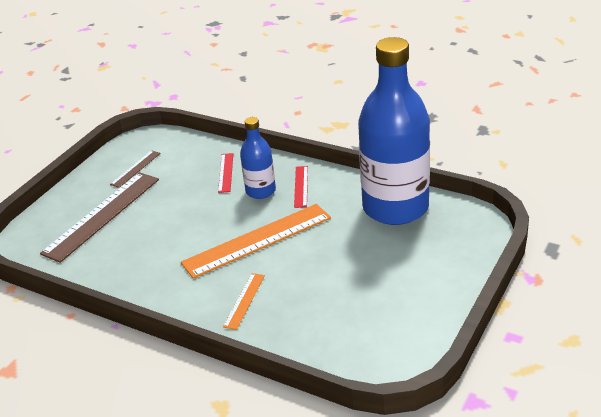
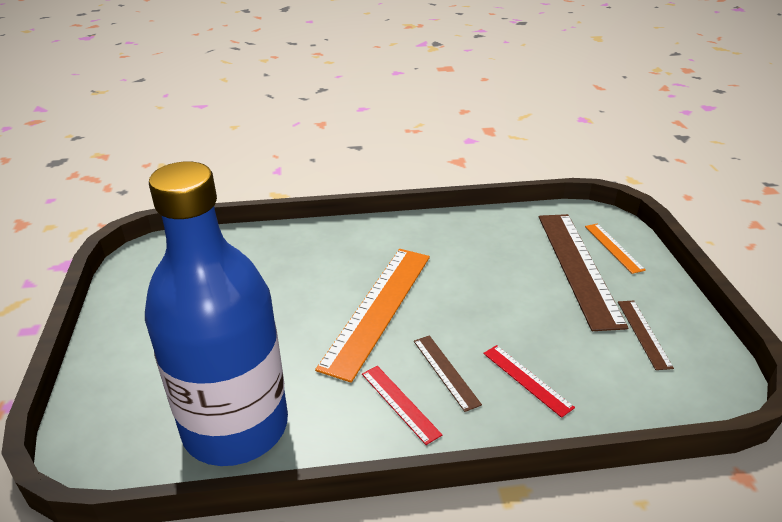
camera: 140 degrees right, 0 degrees up
orange ruler [223,273,265,330] -> orange ruler moved to [585,223,646,274]
blue bottle [240,117,276,199] -> brown ruler [414,335,482,412]

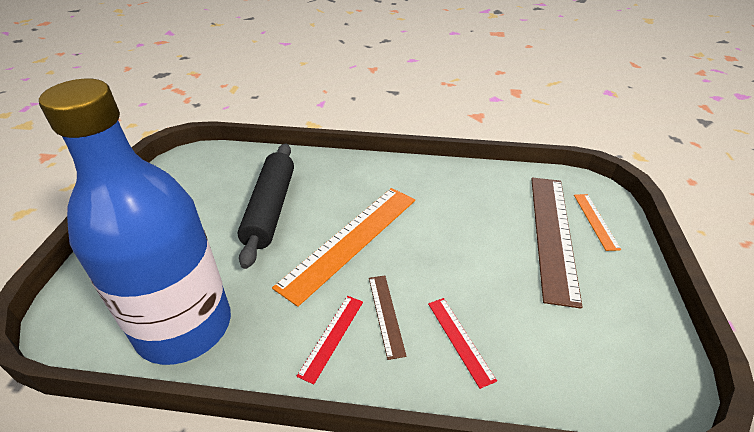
camera: 15 degrees right, 5 degrees up
red ruler [362,366,442,445] -> red ruler turned 45 degrees clockwise [297,296,363,385]
brown ruler [618,300,674,370] -> none
none -> black rolling pin [237,143,294,269]

